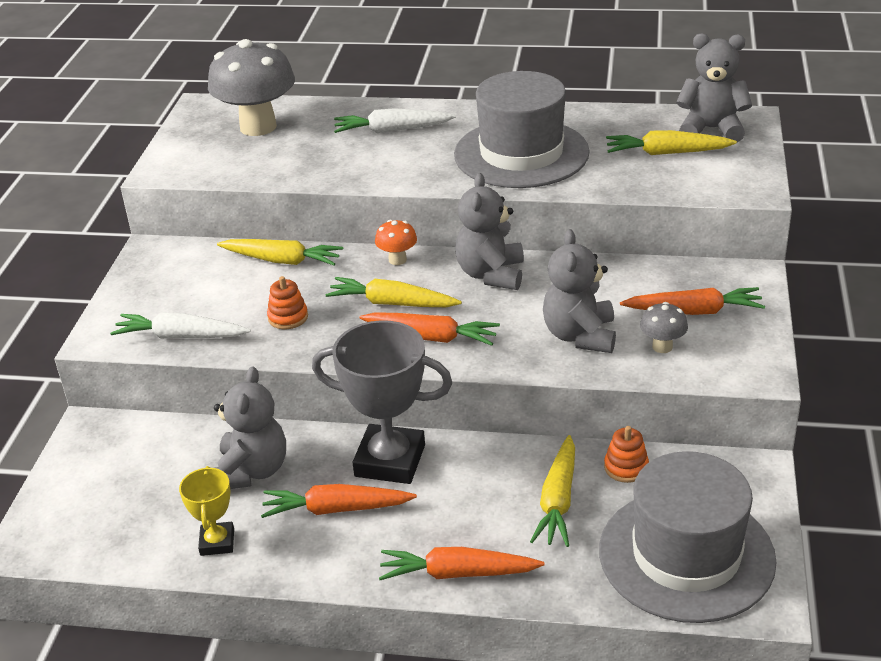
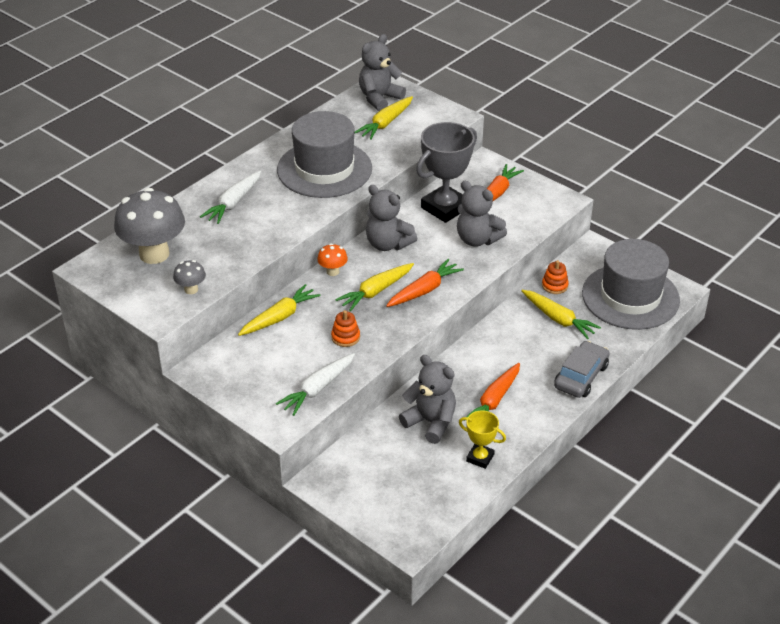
camera: 60 degrees left, 5 degrees up
grey trophy [312,320,452,484] -> grey trophy moved to [416,122,477,223]
orange carrot [379,547,545,580] -> grey car [554,341,610,398]
grey mushroom [640,302,688,353] -> grey mushroom moved to [173,260,206,294]

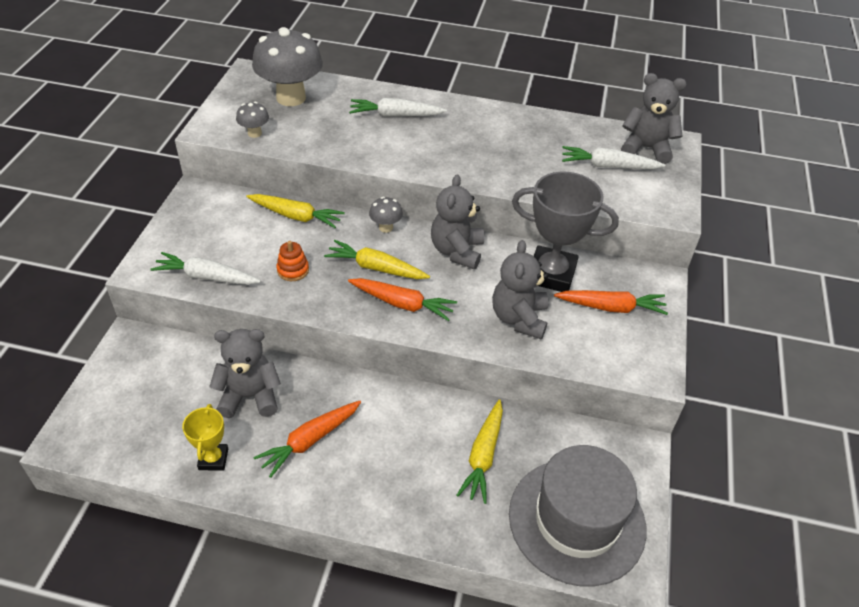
camera: 60 degrees right, 5 degrees up
grey hat [277,111,372,198] -> none
orange mushroom [317,244,348,276] -> grey mushroom [369,197,403,233]
yellow carrot [354,96,413,140] -> white carrot [562,146,665,169]
grey teddy bear [399,355,456,444] -> grey teddy bear turned 105 degrees counterclockwise [209,329,281,418]
orange carrot [463,363,520,421] -> orange carrot turned 45 degrees counterclockwise [253,401,361,478]
orange stacking toy [542,260,569,294] -> none
grey car [554,341,610,398] -> none

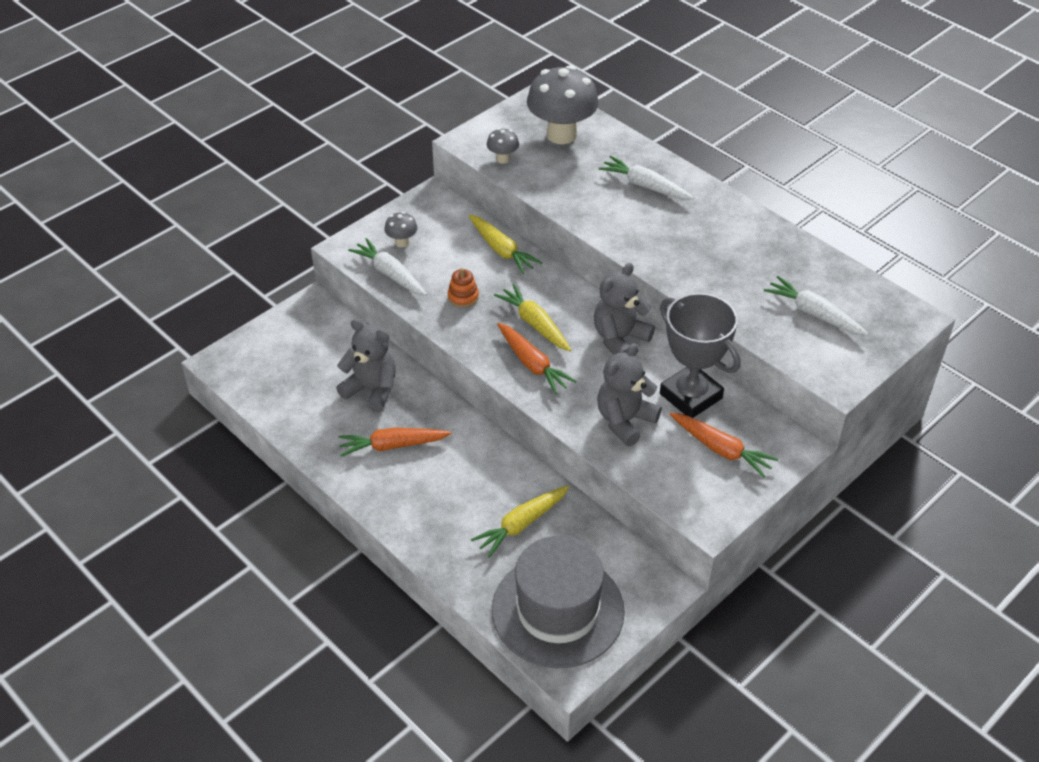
camera: 35 degrees right, 0 degrees up
yellow trophy [182,404,228,471] -> none
grey mushroom [369,197,403,233] -> grey mushroom moved to [384,212,417,247]
grey teddy bear [621,73,686,164] -> none

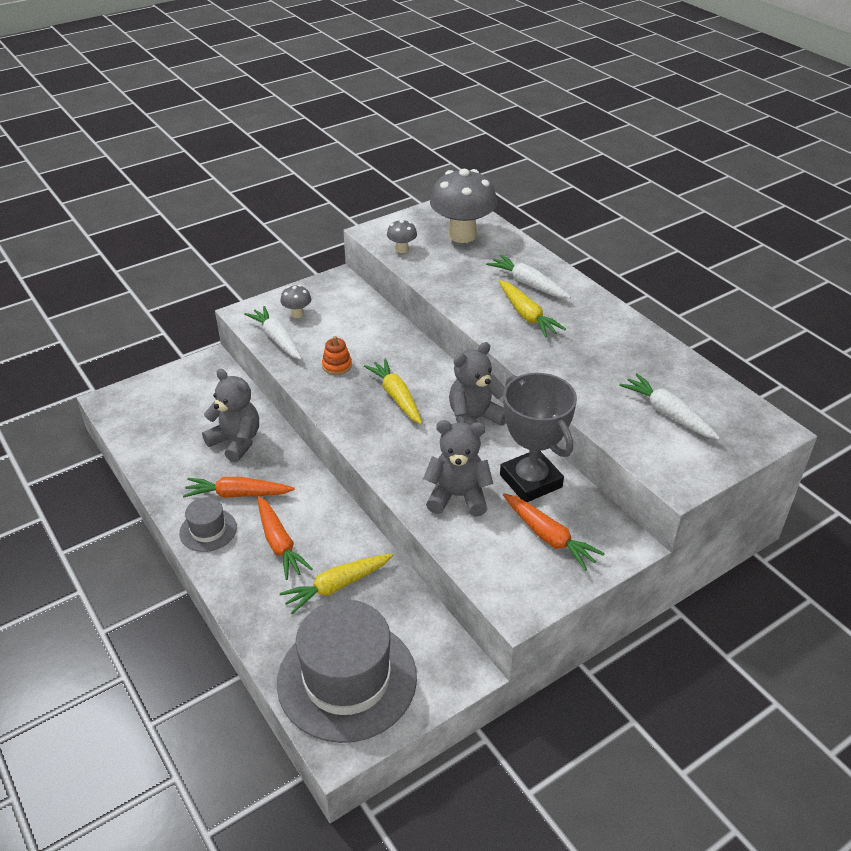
camera: 10 degrees right, 5 degrees down
yellow carrot [469,214,542,274] -> yellow carrot moved to [499,280,566,337]
orange carrot [497,323,576,394] -> orange carrot moved to [257,496,313,580]
grey teddy bear [597,343,662,446] -> grey teddy bear turned 45 degrees clockwise [423,420,493,517]
none -> grey hat [179,497,237,552]

